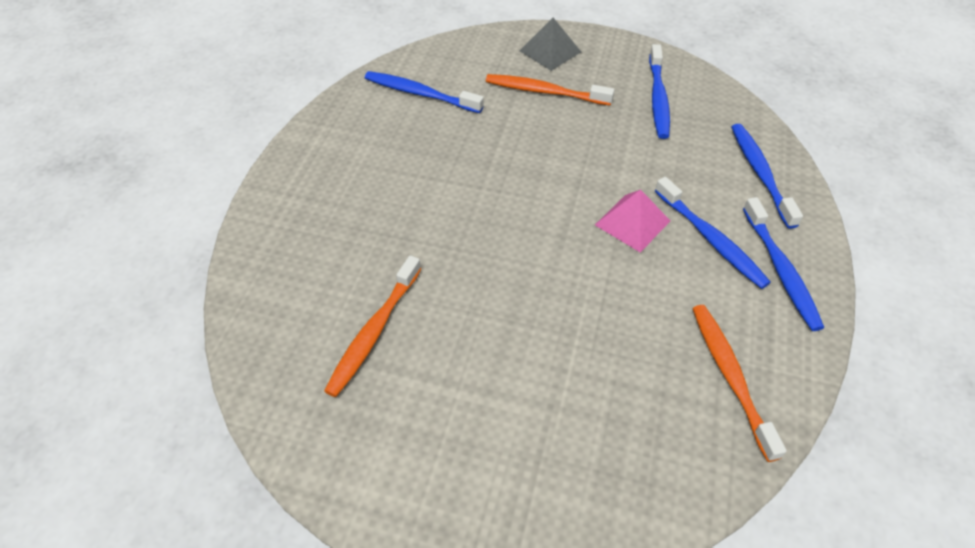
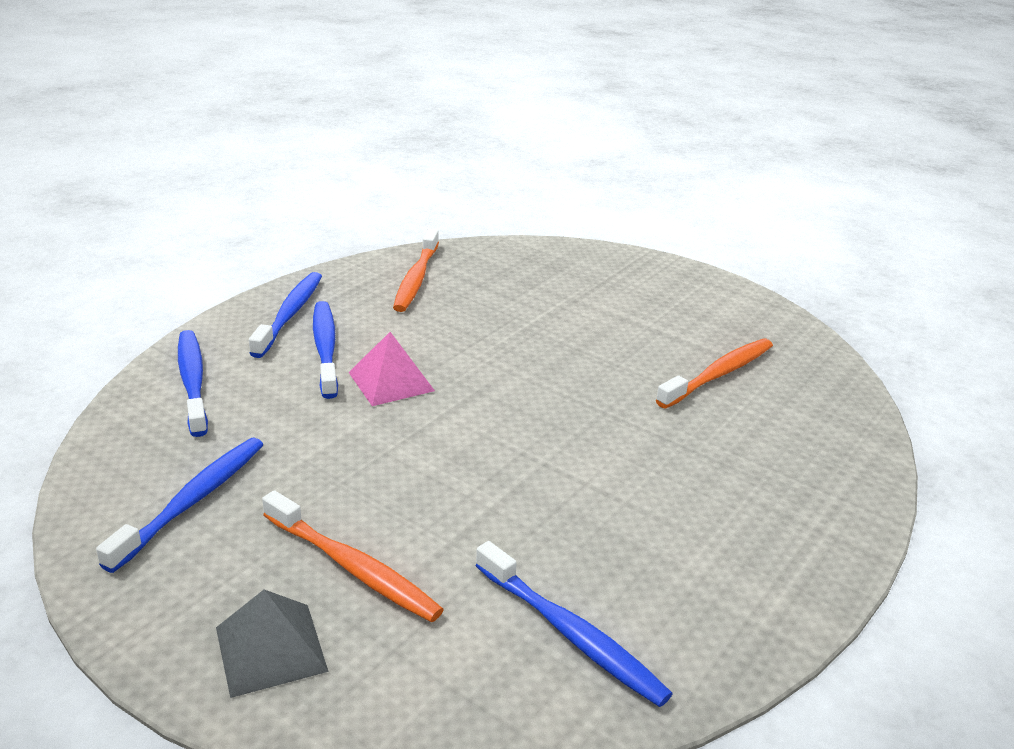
camera: 160 degrees left, 20 degrees down
blue toothbrush [731,124,803,229] -> blue toothbrush turned 150 degrees clockwise [178,330,208,437]

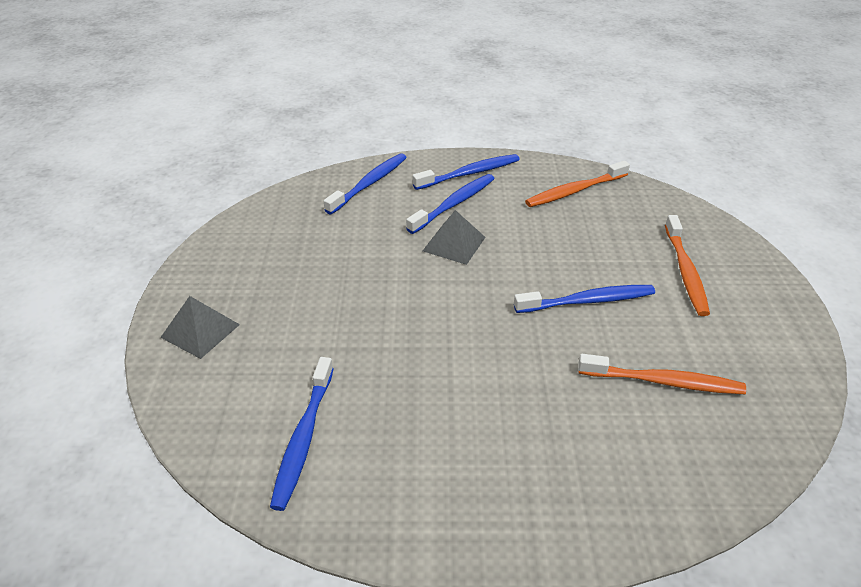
camera: 55 degrees right, 10 degrees up
blue toothbrush [96,438,264,573] -> blue toothbrush moved to [514,285,655,313]
orange toothbrush [262,490,444,622] -> orange toothbrush moved to [665,215,710,316]
pink pyramid [348,332,435,406] -> grey pyramid [423,210,486,265]

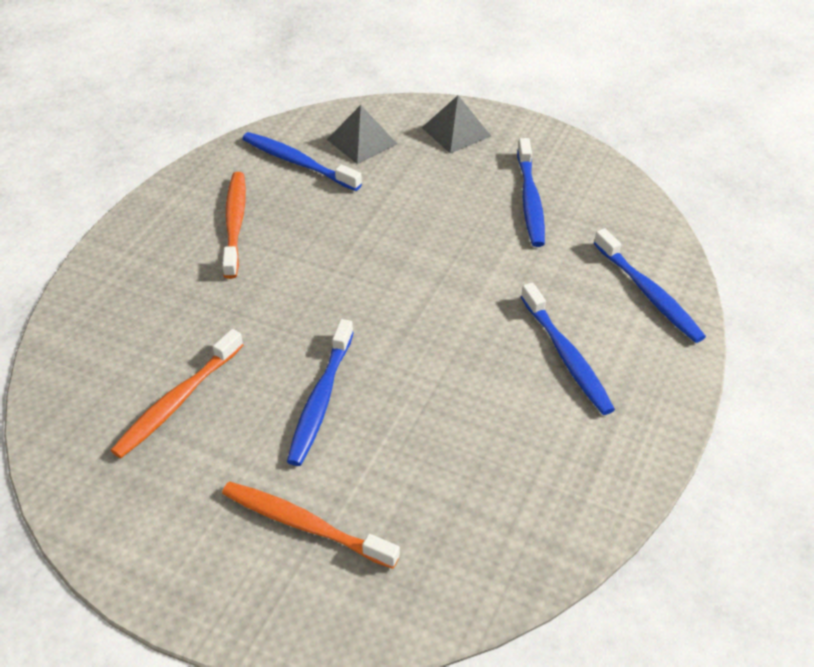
camera: 115 degrees right, 5 degrees up
blue toothbrush [412,154,520,190] -> blue toothbrush moved to [517,138,545,247]
grey pyramid [423,210,486,265] -> grey pyramid moved to [327,105,397,164]
orange toothbrush [525,161,630,207] -> orange toothbrush moved to [222,172,246,279]

